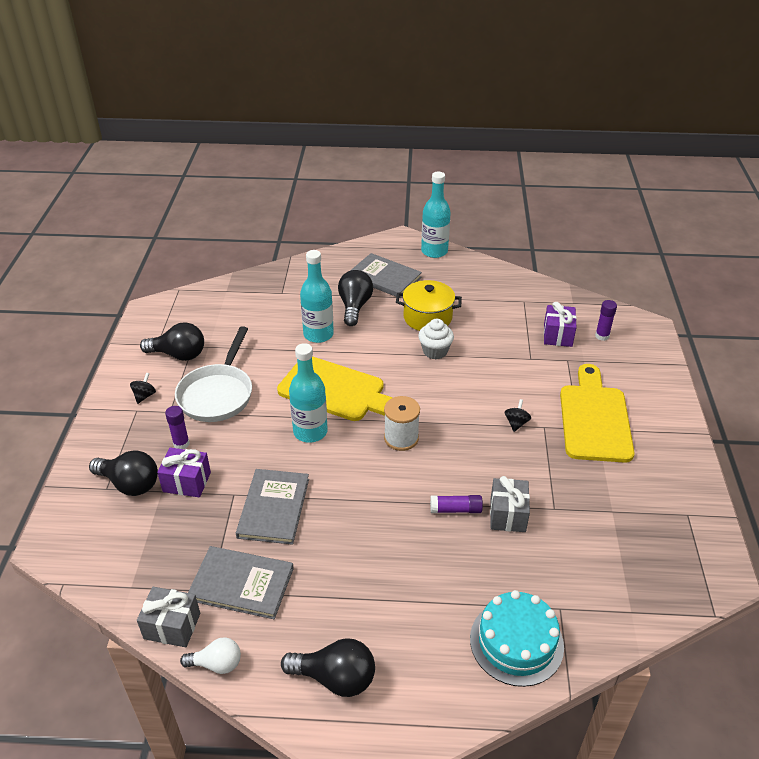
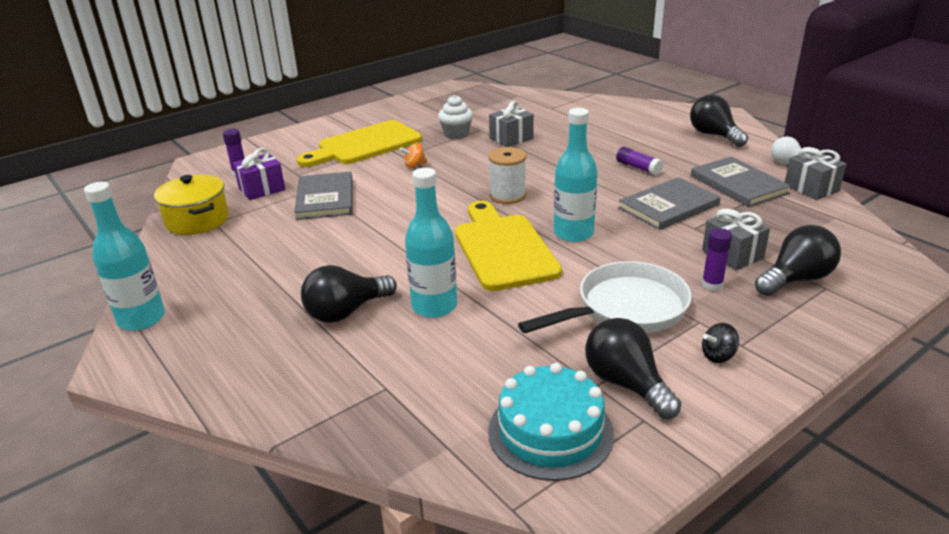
camera: 130 degrees left, 10 degrees down
black light bulb [89,450,158,496] -> black light bulb turned 75 degrees clockwise [755,225,841,296]
purple gift [157,447,211,498] -> grey gift [702,209,770,270]
grey book [350,253,422,298] -> grey book moved to [294,172,352,220]
yellow pot [396,280,462,331] -> yellow pot moved to [154,175,229,235]
white cupcake [418,319,454,359] -> white cupcake moved to [438,95,473,139]
purple glue stick [430,495,483,513] -> purple glue stick moved to [616,147,663,175]
turquoise cake [470,590,564,687] -> turquoise cake moved to [488,363,614,481]
black spinning top [505,399,531,432] -> orange spinning top [399,143,427,168]

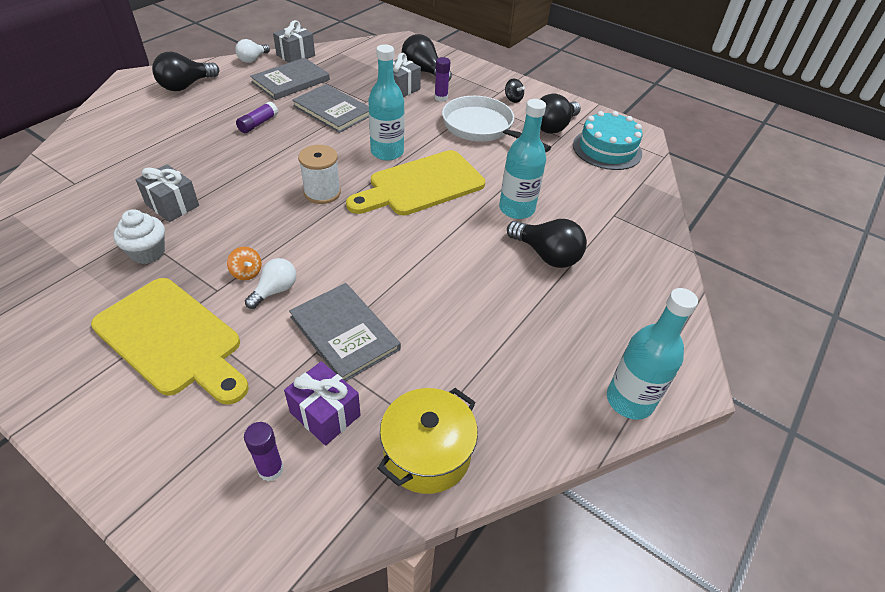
camera: 110 degrees left, 15 degrees up
grey book [294,172,352,220] -> grey book turned 75 degrees clockwise [289,283,401,382]
none -> white light bulb [245,258,296,309]

